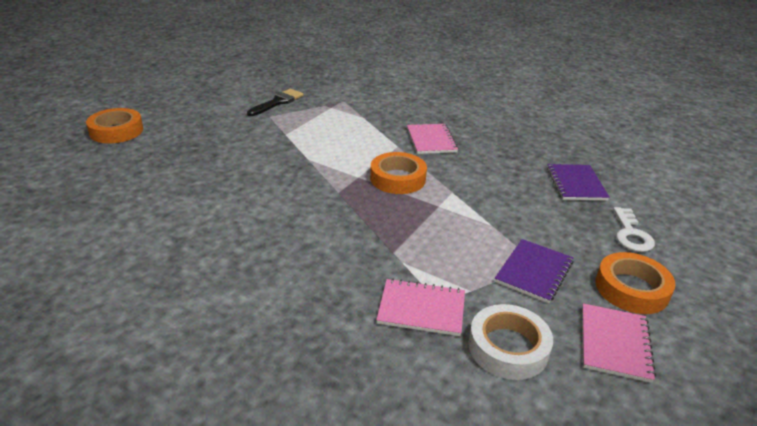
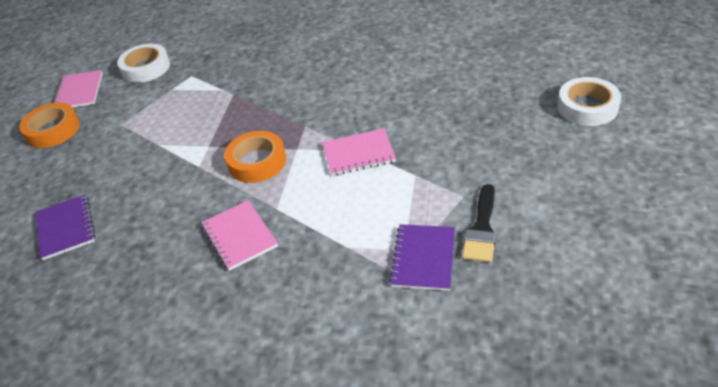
camera: 165 degrees right, 10 degrees up
orange tape [86,108,143,143] -> white tape [557,77,621,126]
pink notebook [376,279,465,336] -> pink notebook moved to [322,128,396,176]
purple notebook [495,239,574,303] -> purple notebook moved to [389,224,455,291]
white key [613,207,655,252] -> none

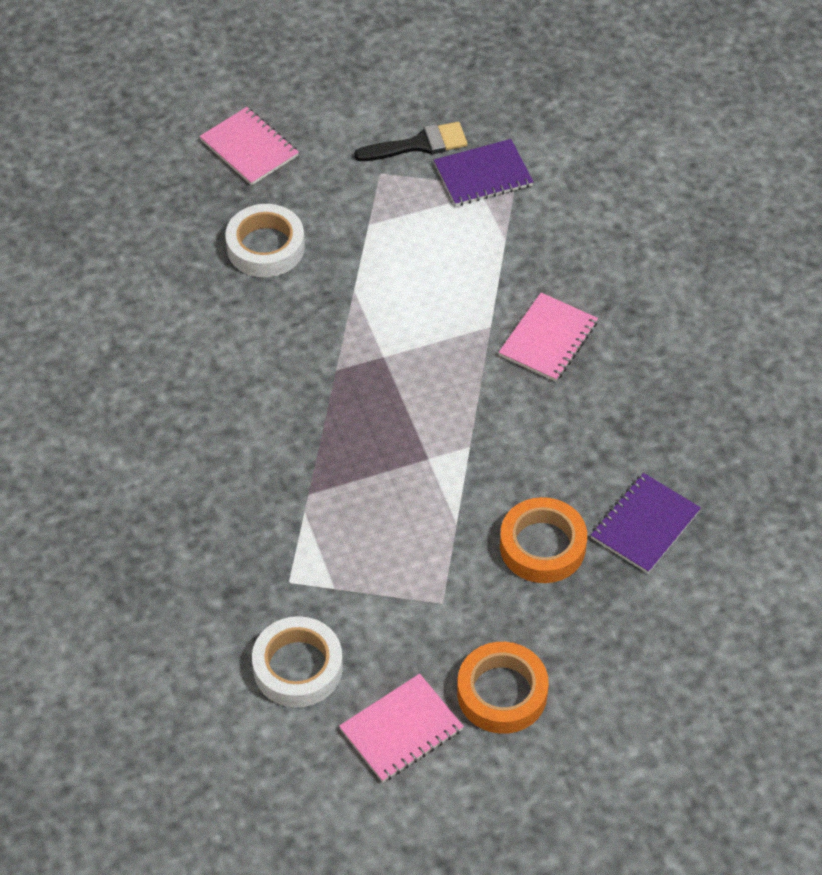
camera: 125 degrees left, 10 degrees up
orange tape [224,131,286,183] -> orange tape moved to [500,497,587,583]
pink notebook [322,128,396,176] -> pink notebook moved to [199,107,299,185]
white tape [557,77,621,126] -> white tape moved to [225,204,305,277]

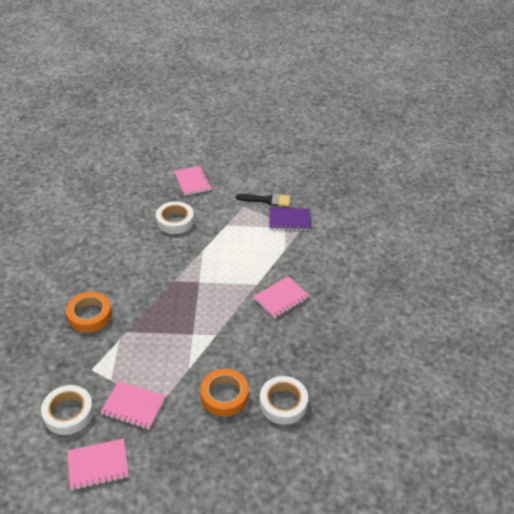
camera: 20 degrees right, 10 degrees down
orange tape [457,642,549,734] -> orange tape moved to [66,292,112,333]
purple notebook [591,473,701,573] -> white tape [259,376,308,425]
none -> pink notebook [100,381,166,430]

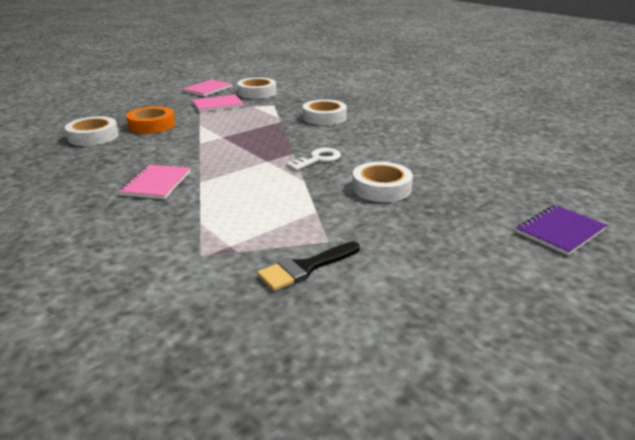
camera: 140 degrees right, 15 degrees down
orange tape [66,292,112,333] -> white tape [303,100,347,125]
pink notebook [174,166,212,196] -> none
purple notebook [269,207,311,231] -> purple notebook moved to [516,205,607,255]
none -> white key [286,148,341,171]

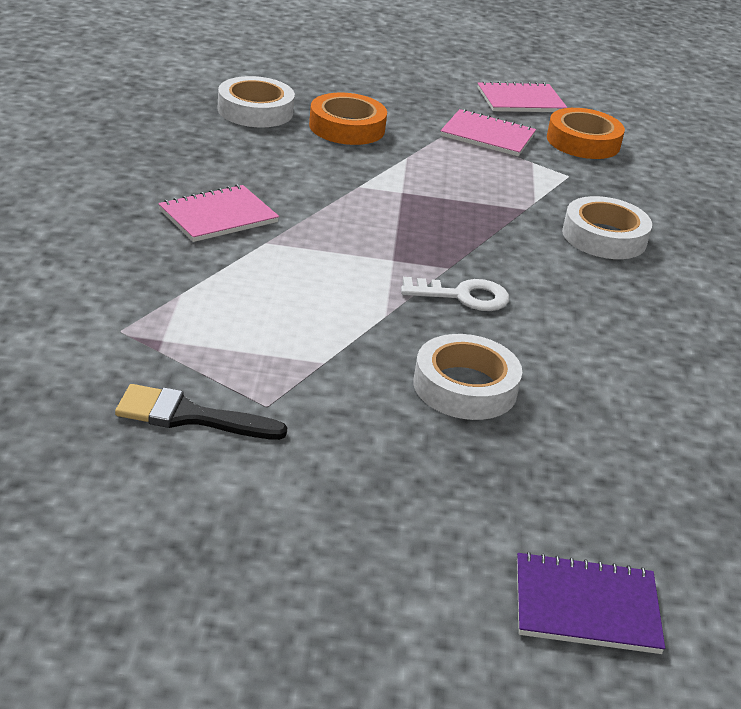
camera: 40 degrees right, 5 degrees up
white tape [237,77,276,99] -> orange tape [547,108,625,159]

